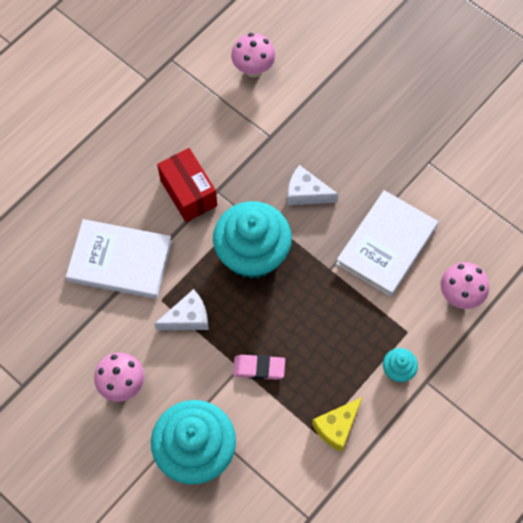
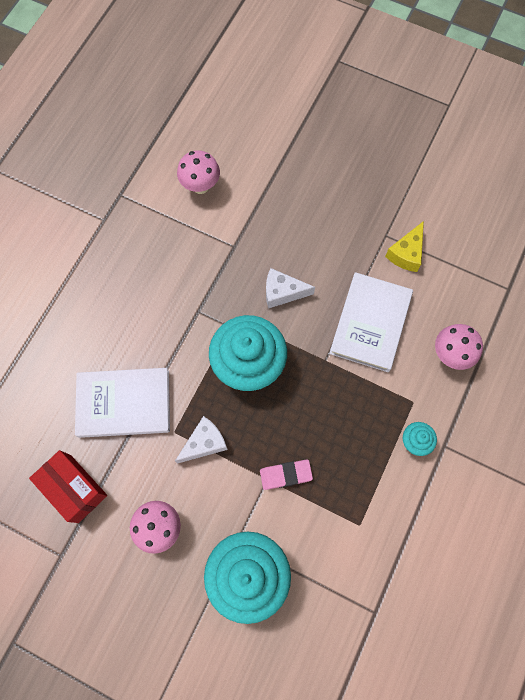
camera: 15 degrees left, 5 degrees up
red box [157,148,217,222] -> red box moved to [29,450,107,523]
yellow cheese [312,397,362,452] -> yellow cheese moved to [385,221,424,272]

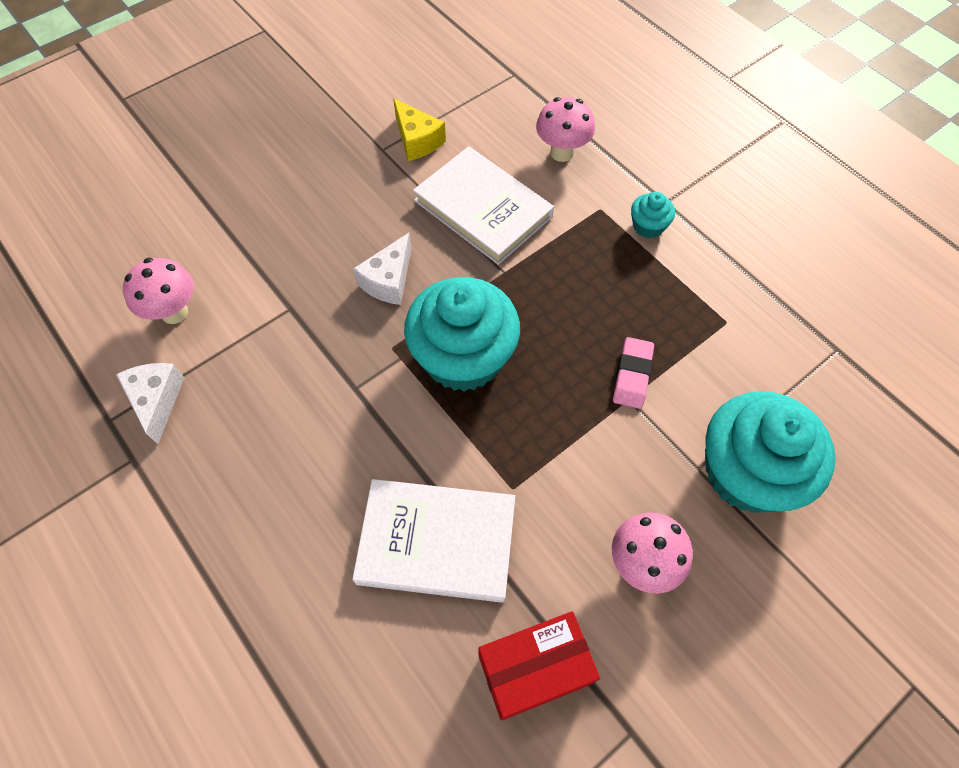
camera: 65 degrees left, 10 degrees down
white book [75,368,170,438] -> white book turned 75 degrees clockwise [352,479,515,603]
white cheese [175,416,228,464] -> white cheese moved to [116,363,184,445]

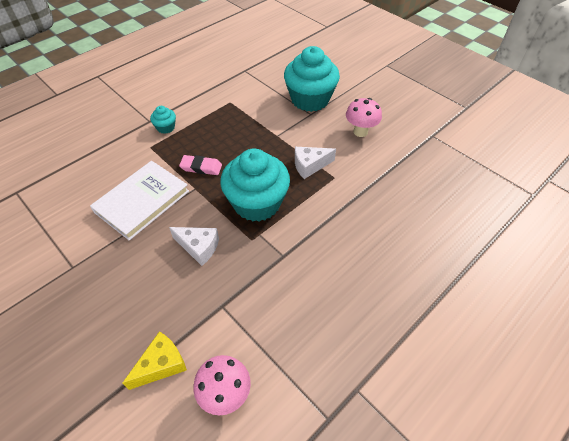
camera: 95 degrees left, 10 degrees down
white cheese [116,363,184,445] -> white cheese moved to [295,147,336,179]
white book [352,479,515,603] -> none
yellow cheese [393,99,446,161] -> yellow cheese moved to [122,331,187,390]
red box [479,611,600,721] -> none
pink mushroom [536,97,595,162] -> none
pink eraser [613,337,654,409] -> pink eraser moved to [179,155,222,175]

